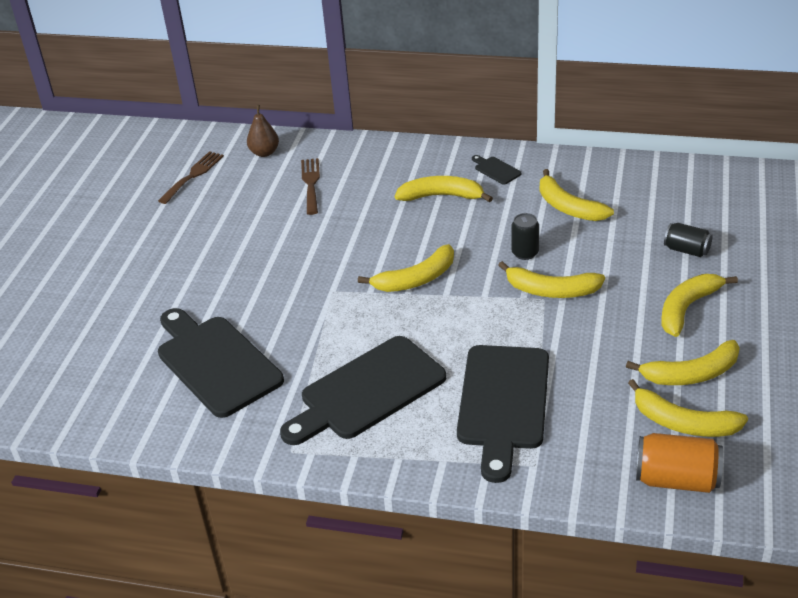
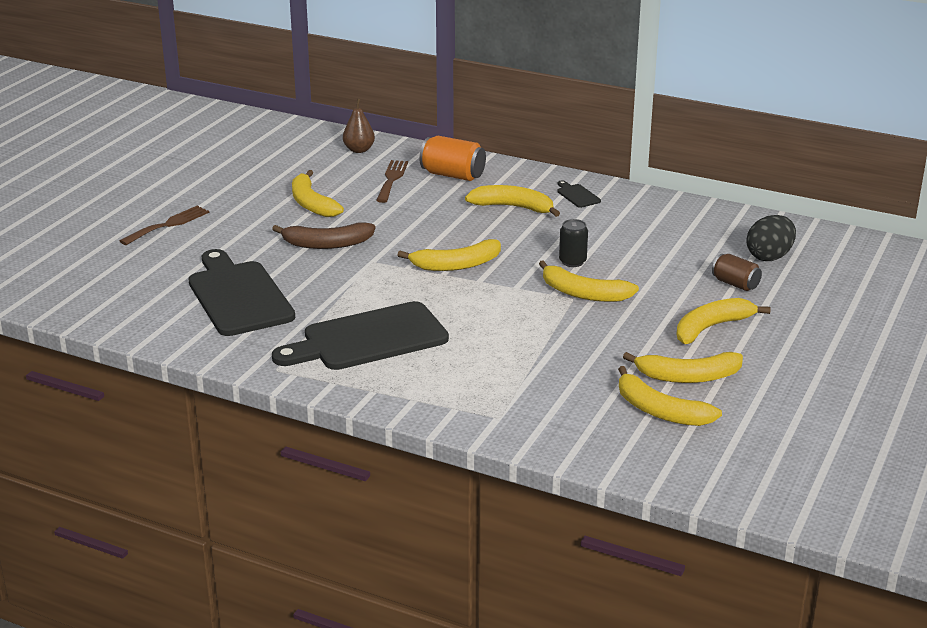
camera: 10 degrees right, 10 degrees down
brown fork [158,151,224,204] -> brown fork moved to [120,206,209,245]
black cutting board [457,345,549,483] -> none
yellow banana [540,169,614,221] -> yellow banana moved to [292,170,344,217]
orange can [636,433,723,493] -> orange can moved to [420,136,486,181]
black can [664,223,713,257] -> brown can [712,254,762,291]
none -> brown banana [272,222,375,249]
none -> black egg [746,215,796,261]

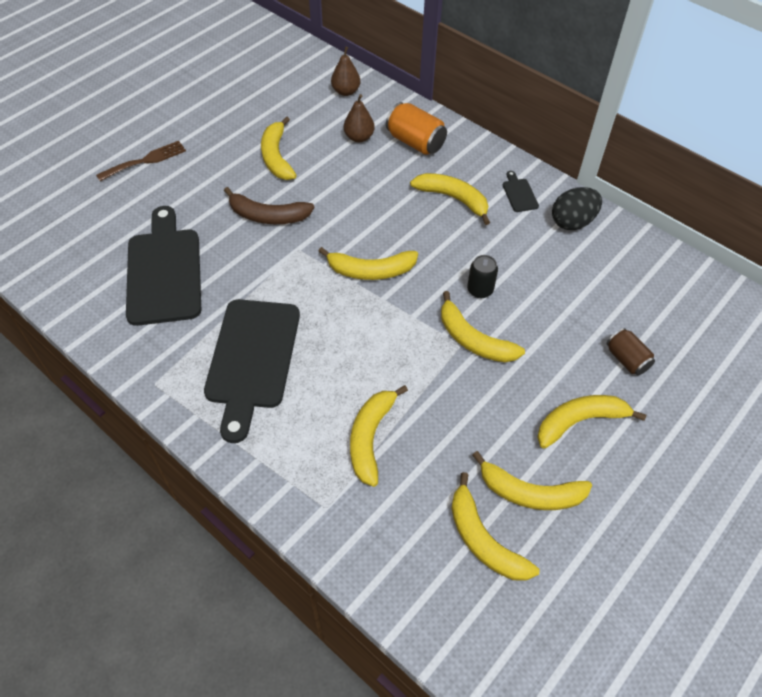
camera: 15 degrees right, 25 degrees up
black cutting board [272,301,449,370] -> black cutting board turned 75 degrees counterclockwise [204,299,300,443]
brown fork [376,160,408,203] -> brown pear [344,94,375,142]
black egg [746,215,796,261] -> black egg moved to [552,187,602,230]
none -> yellow banana [350,385,408,487]

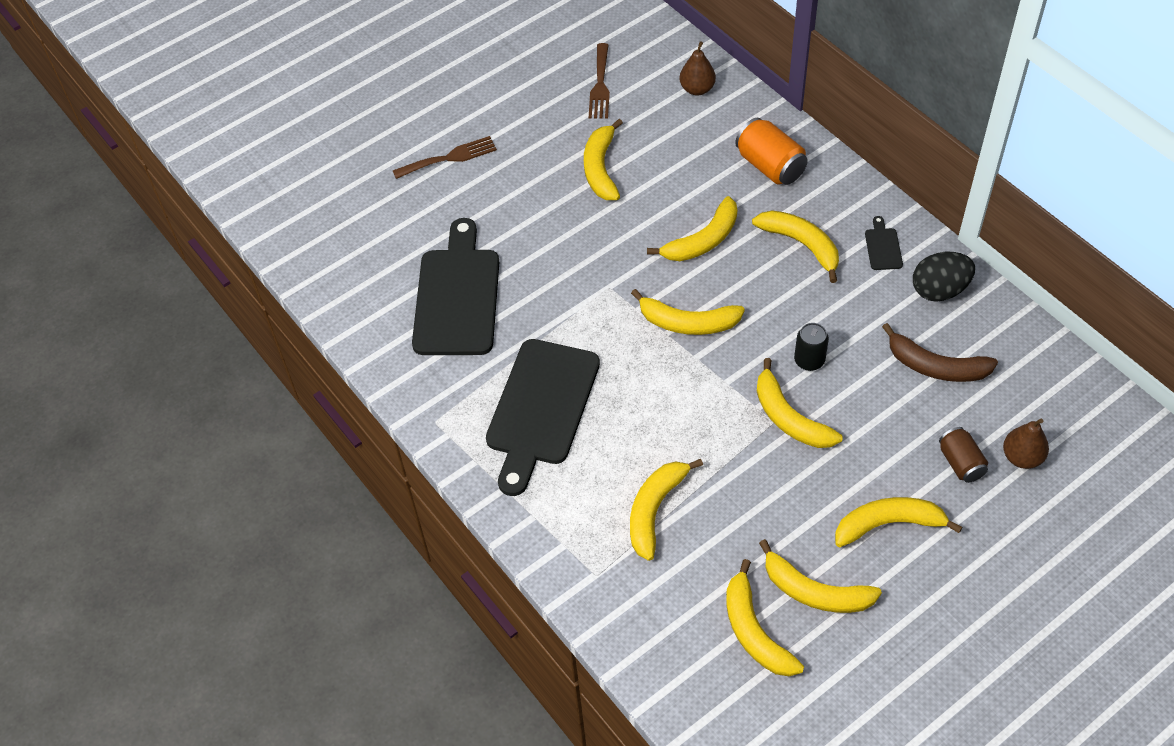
camera: 15 degrees right, 0 degrees up
brown banana [224,187,314,224] -> brown banana moved to [882,323,998,382]
brown pear [344,94,375,142] -> brown pear moved to [1003,419,1049,469]
none -> brown fork [589,43,610,119]
none -> yellow banana [647,196,737,261]

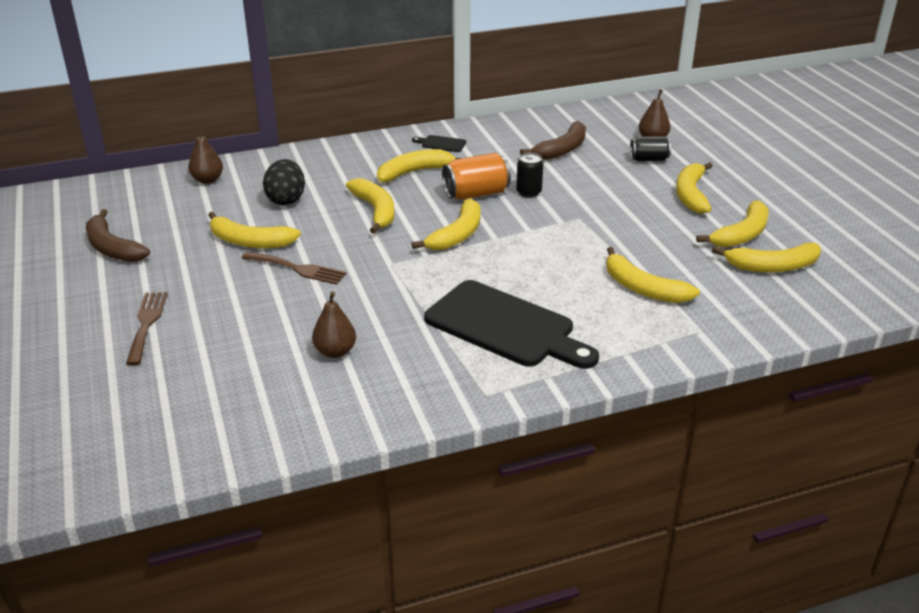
camera: 75 degrees left, 20 degrees down
black cutting board [412,218,499,355] -> brown pear [312,291,356,358]
brown fork [589,43,610,119] -> brown fork moved to [242,251,346,285]
orange can [735,118,808,185] -> orange can moved to [442,153,511,200]
yellow banana [757,358,842,448] -> none
black egg [913,252,975,302] -> black egg moved to [263,159,305,205]
brown can [939,427,988,483] -> black can [630,136,671,161]
none -> brown banana [86,209,150,262]

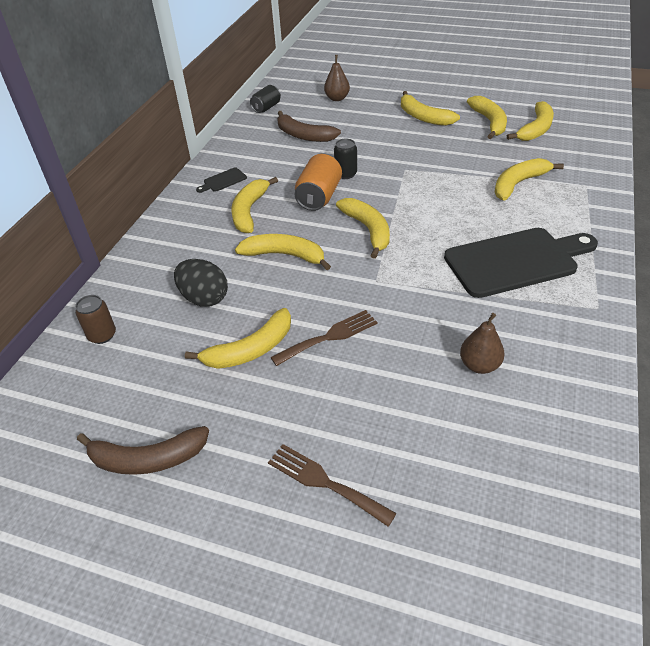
camera: 50 degrees left, 10 degrees up
brown pear [188,127,223,184] -> brown can [75,295,116,344]
brown banana [520,121,586,160] -> brown banana turned 135 degrees clockwise [277,111,341,142]
yellow banana [606,247,700,303] -> yellow banana turned 150 degrees clockwise [495,158,564,200]
black can [630,136,671,161] -> black can moved to [250,85,281,113]

